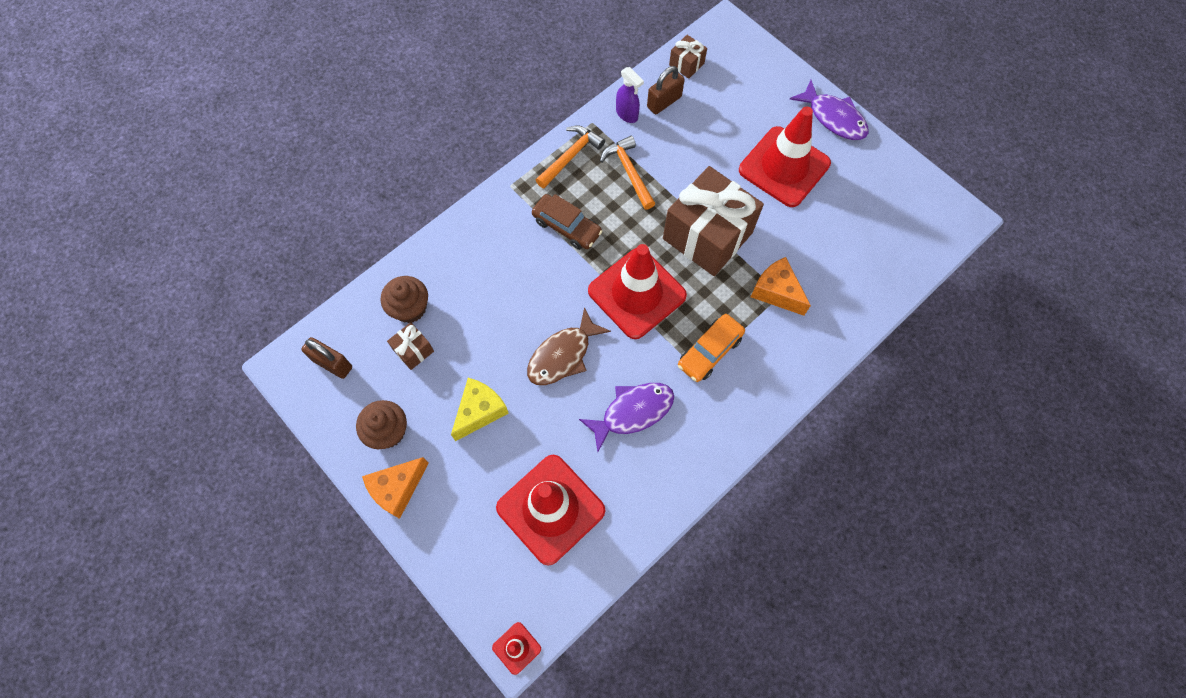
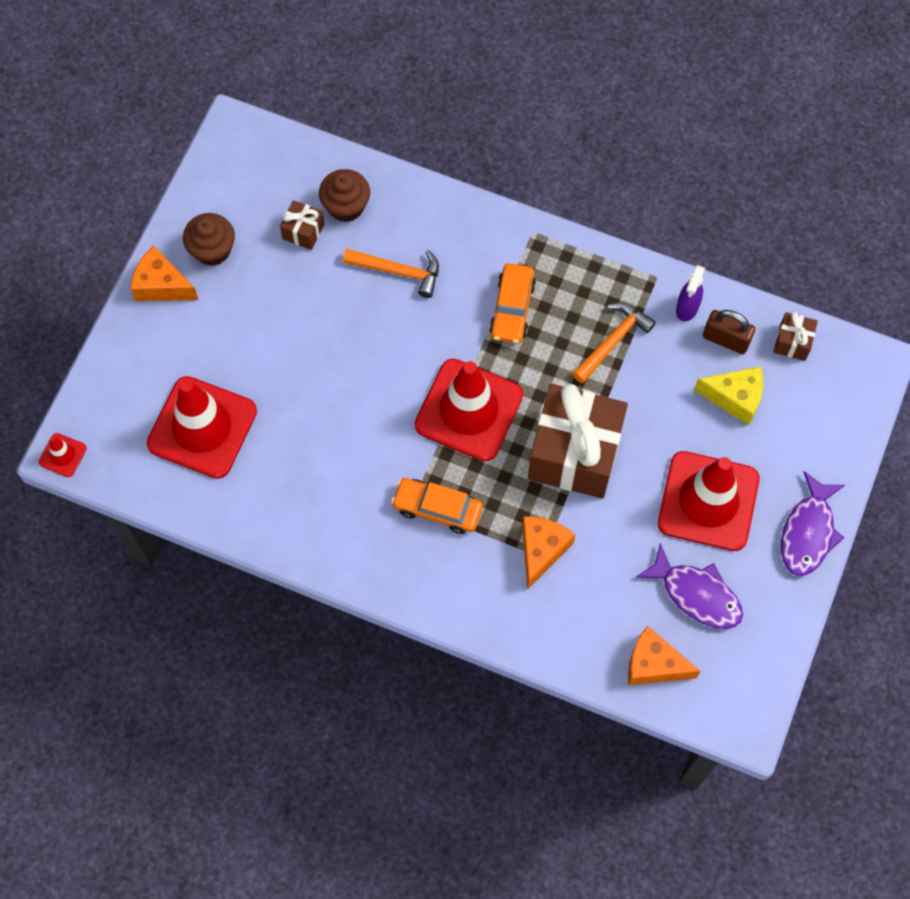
camera: 65 degrees right, 0 degrees up
brown padlock [301,337,352,379] -> none
yellow cheese [451,378,509,441] -> yellow cheese moved to [694,366,763,425]
brown fish [527,307,611,385] -> none
brown car [532,194,603,250] -> orange car [489,263,536,344]
orange hammer [536,125,605,188] -> orange hammer moved to [343,248,439,298]
purple fish [579,383,674,452] -> purple fish moved to [636,543,743,629]
none -> orange cheese [628,626,701,685]

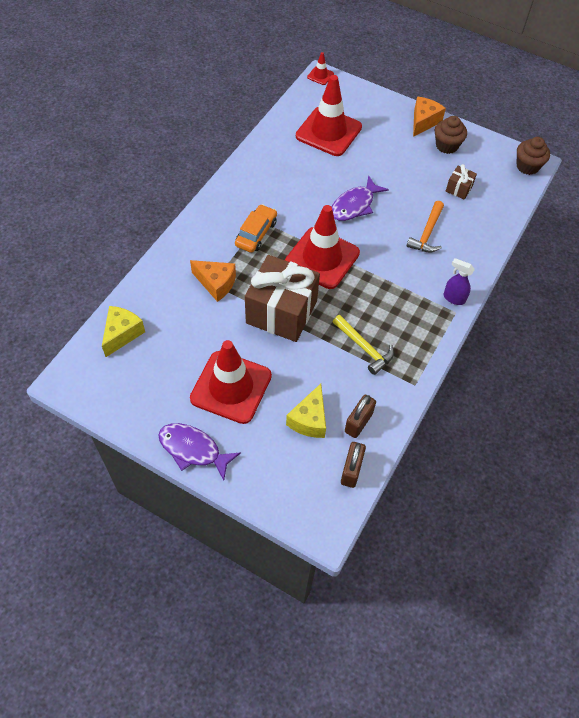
camera: 95 degrees right, 10 degrees down
brown cupcake [319,169,370,222] -> brown cupcake moved to [517,137,550,175]
orange car [489,263,536,344] -> none
orange hammer [572,302,656,383] -> yellow hammer [333,315,394,375]
orange cheese [628,626,701,685] -> yellow cheese [102,306,145,357]
purple fish [636,543,743,629] -> purple fish moved to [332,175,389,221]
purple spray bottle [676,265,705,321] -> purple spray bottle moved to [444,258,475,305]
brown gift [774,312,818,361] -> brown padlock [341,442,366,488]

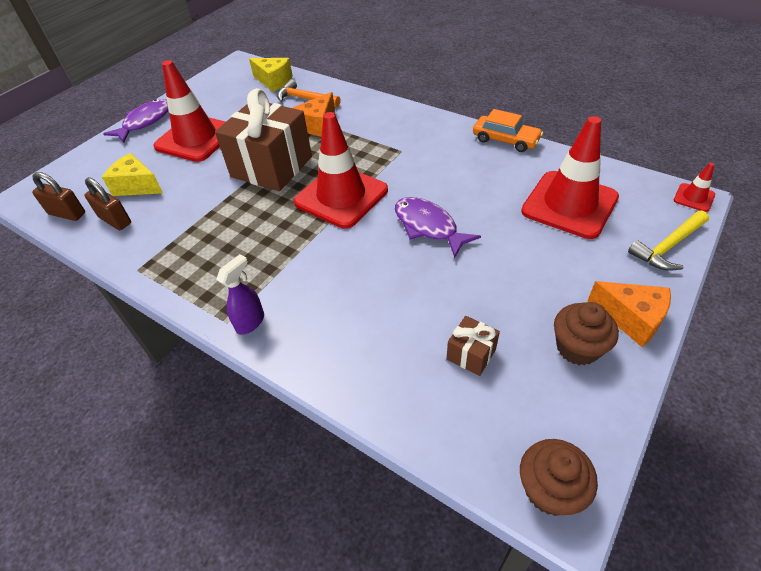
camera: 100 degrees right, 10 degrees down
orange car [235,204,277,253] -> orange car moved to [473,109,543,152]
yellow hammer [333,315,394,375] -> yellow hammer moved to [628,211,709,271]
orange hammer [406,201,444,252] -> orange hammer moved to [277,79,340,107]

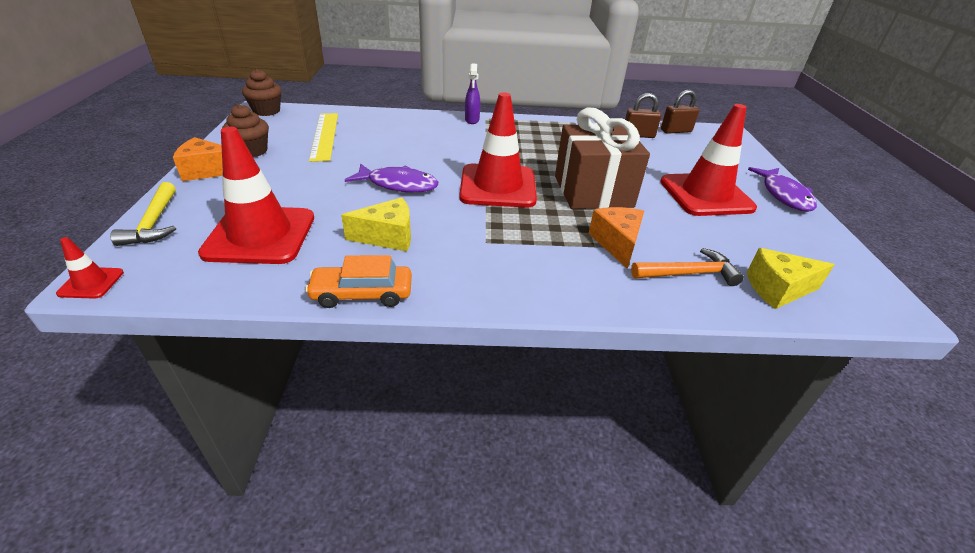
camera: 140 degrees right, 10 degrees down
yellow cheese [102,153,163,196] -> yellow cheese moved to [341,197,411,251]
brown gift [447,316,500,376] -> yellow ruler [309,113,338,162]
yellow hammer [628,211,709,271] -> yellow hammer turned 150 degrees clockwise [110,182,176,246]

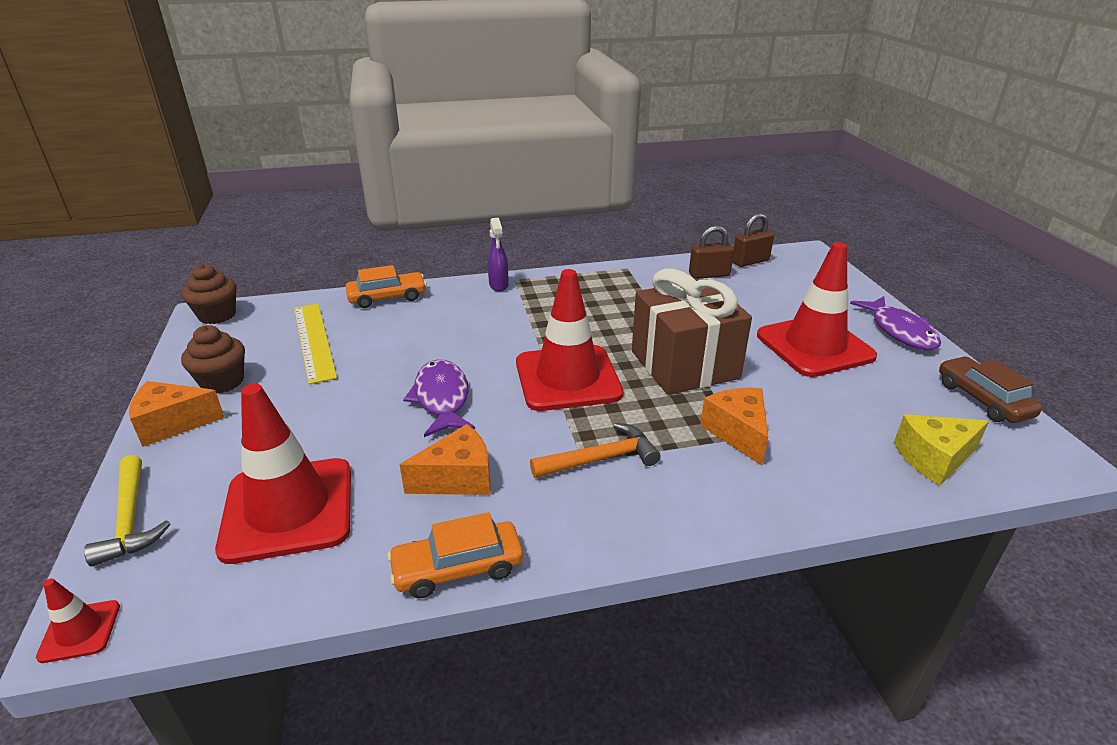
camera: 10 degrees left, 5 degrees down
yellow cheese [341,197,411,251] -> orange cheese [400,424,490,495]
purple fish [345,164,438,193] -> purple fish turned 105 degrees counterclockwise [403,360,475,437]
orange hammer [631,248,744,286] -> orange hammer moved to [530,423,660,478]
none -> orange car [345,265,427,308]
none -> brown car [939,356,1042,423]

